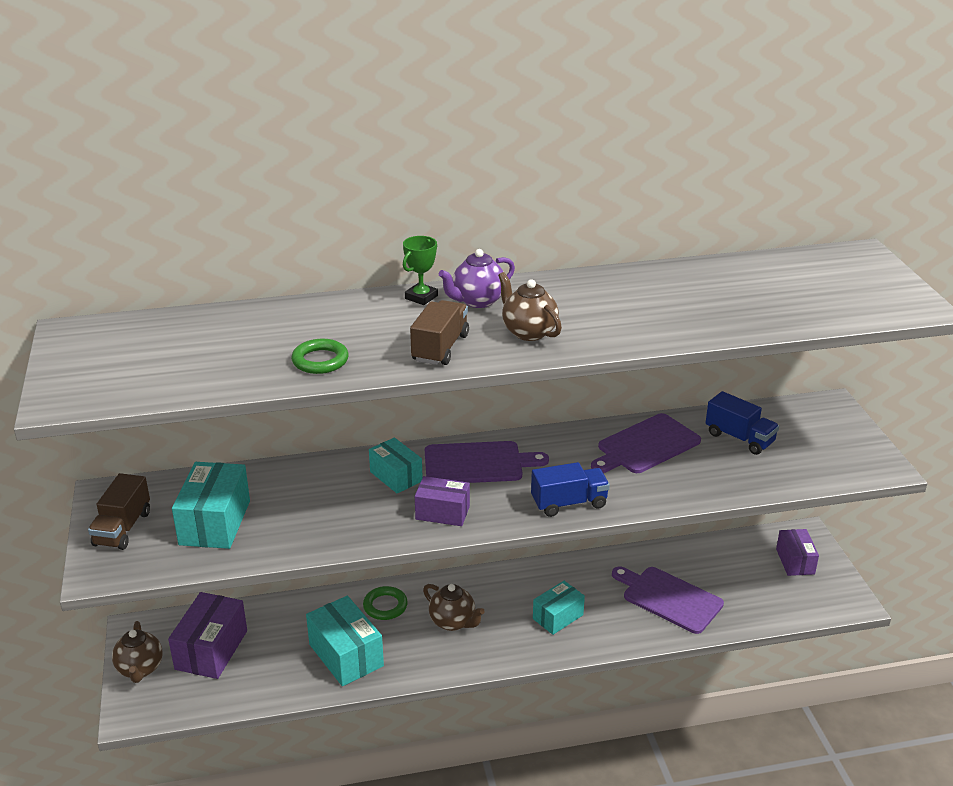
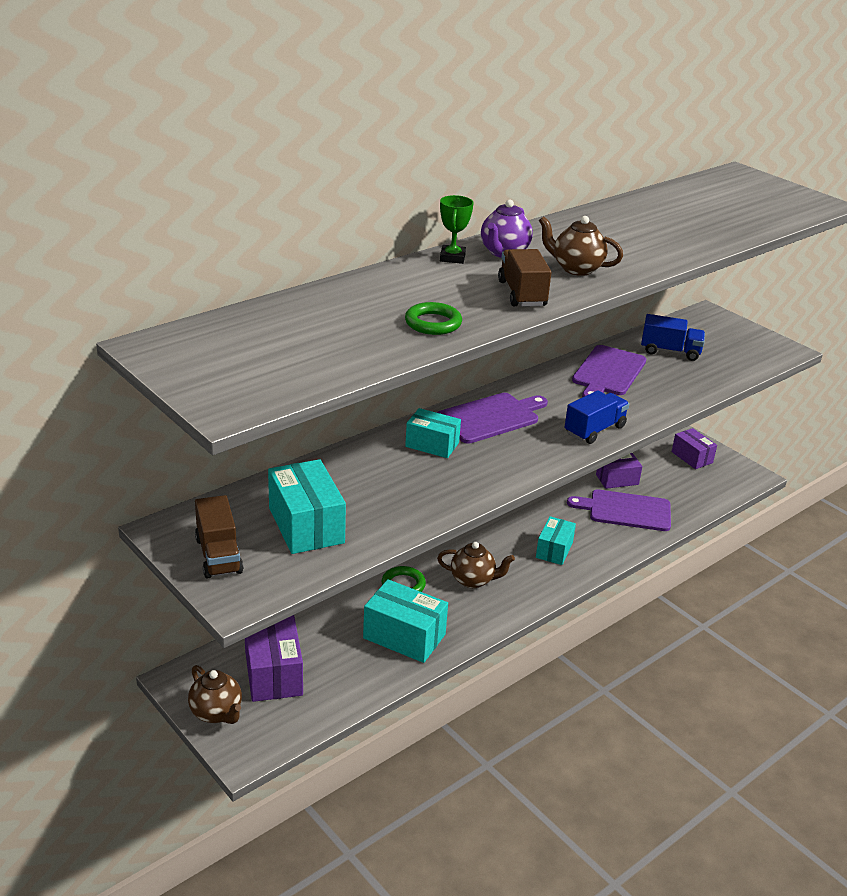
camera: 30 degrees left, 0 degrees up
purple box [415,476,470,526] -> purple box moved to [596,453,642,489]

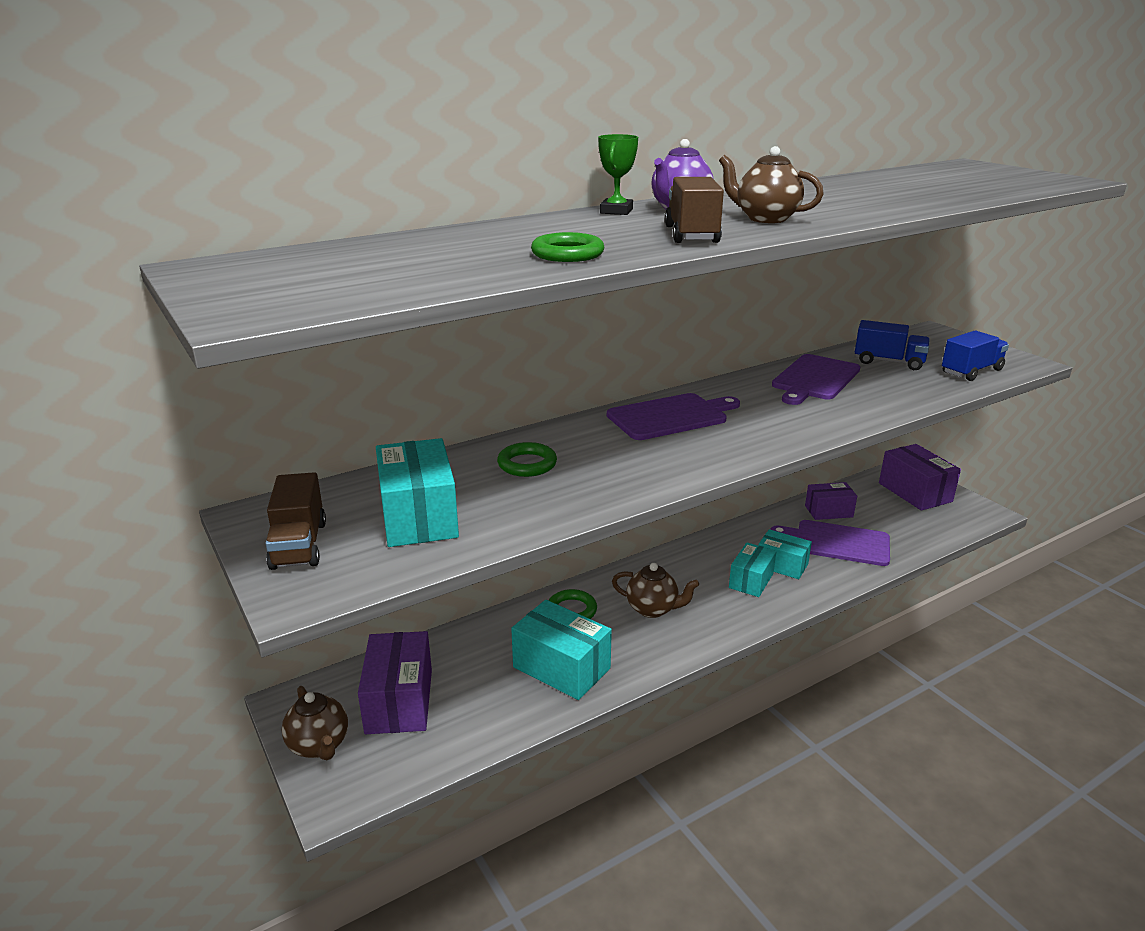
camera: 10 degrees right, 5 degrees down
turquoise box [405,408,461,458] -> turquoise box moved to [758,529,812,579]
blue truck [565,390,629,444] -> blue truck moved to [942,330,1009,381]
purple box [672,428,717,469] -> purple box [879,444,961,511], size x1.55
none -> green ring [497,442,557,477]

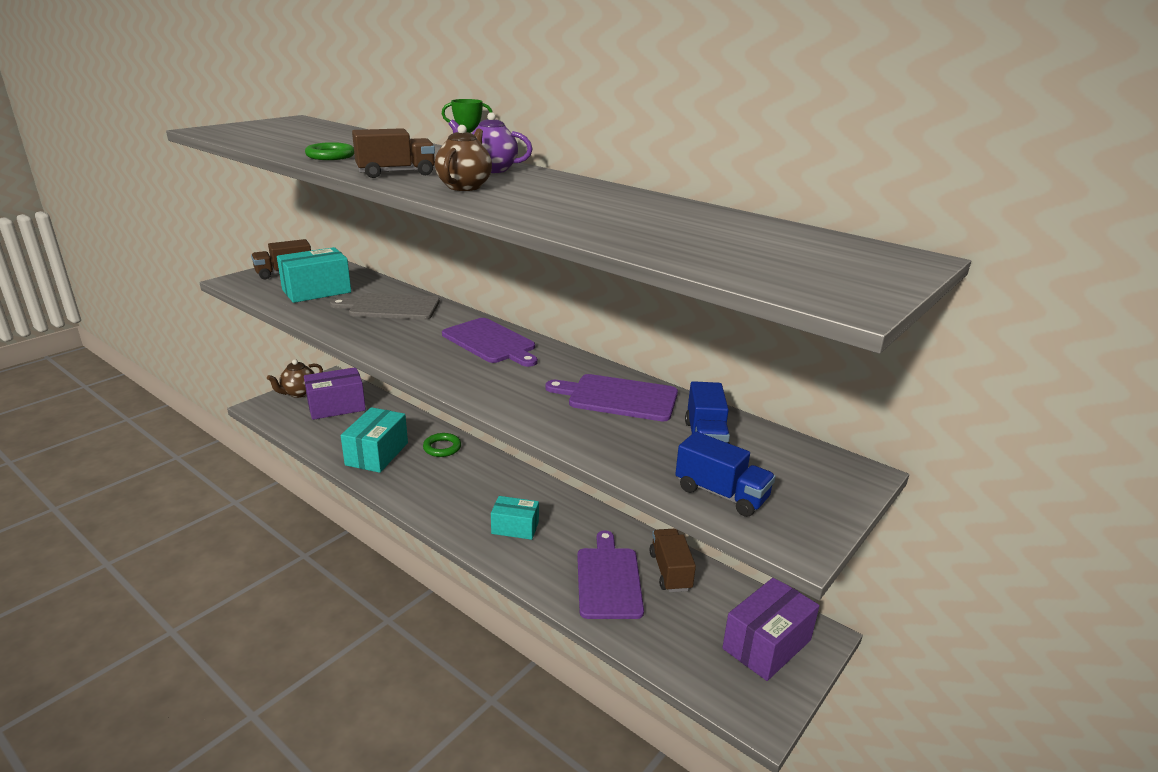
camera: 70 degrees right, 0 degrees up
green ring [497,442,557,477] -> grey cutting board [330,293,440,320]
brown teapot [612,563,699,618] -> none
turquoise box [758,529,812,579] -> none
purple box [805,482,857,520] -> brown truck [650,529,696,592]

